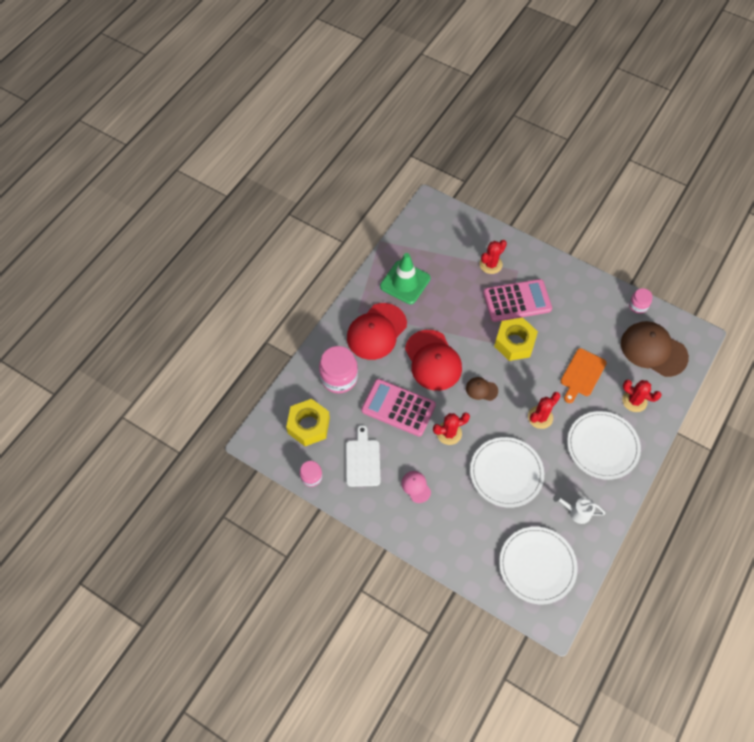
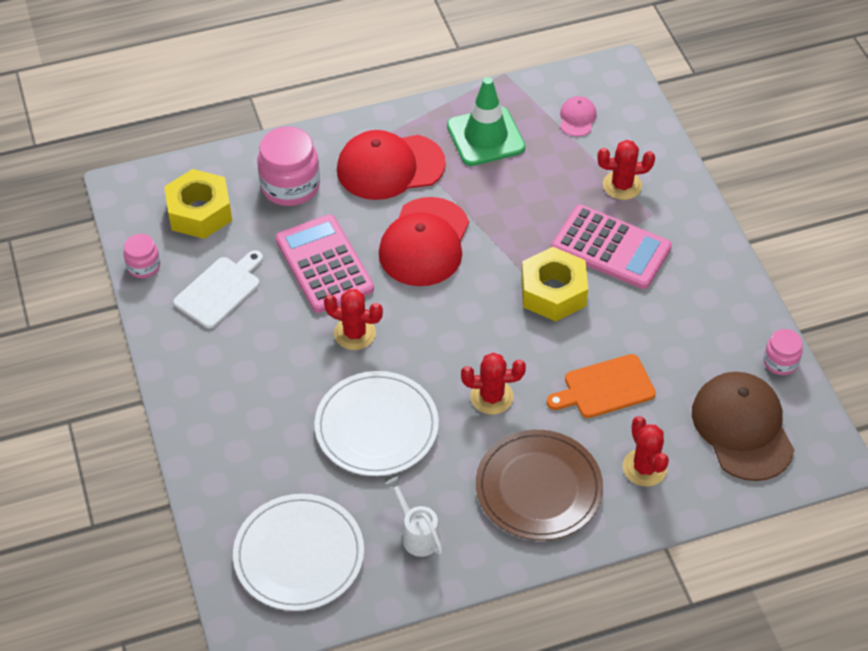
camera: 40 degrees right, 10 degrees down
pink cap [401,471,431,503] -> pink cap moved to [560,96,596,136]
brown cap [466,377,498,401] -> none
white plate [567,411,641,480] -> brown plate [476,430,603,540]

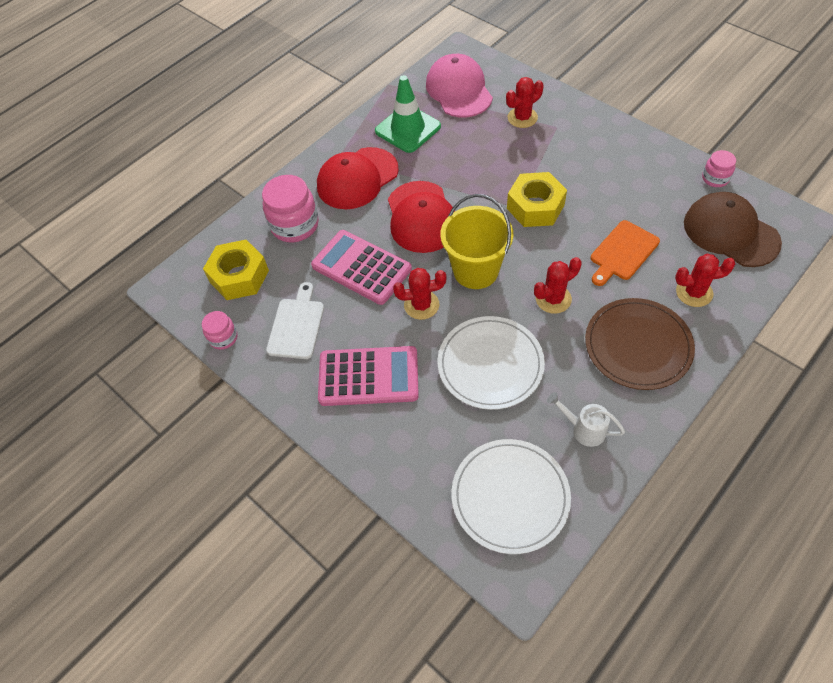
camera: 25 degrees left, 5 degrees up
pink calculator [552,205,672,289] -> pink calculator moved to [318,346,419,406]
pink cap [560,96,596,136] -> pink cap [426,54,493,118], size x2.15
red cactus [623,416,669,486] -> red cactus turned 45 degrees counterclockwise [675,254,735,307]
none -> yellow bucket [440,194,513,289]

